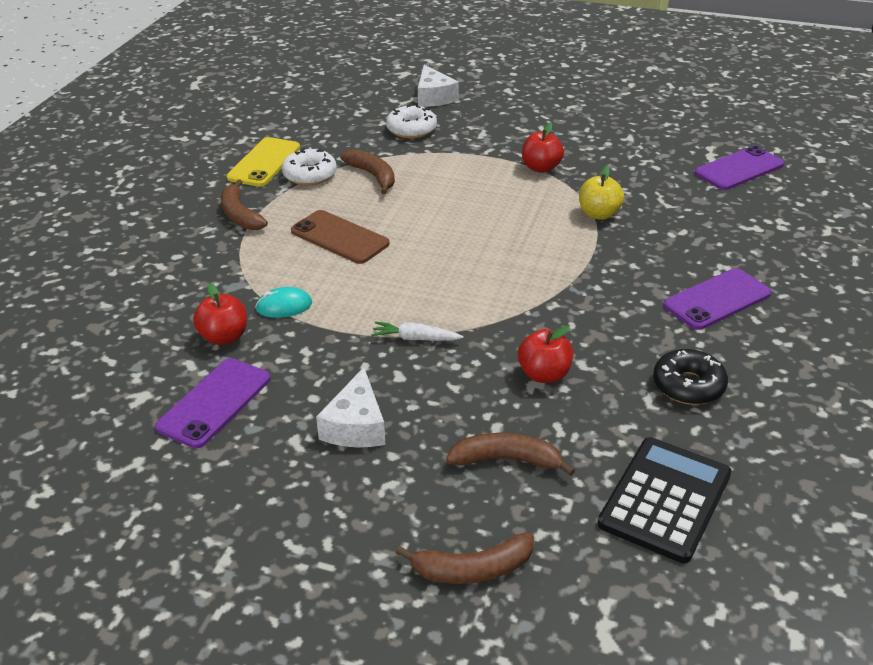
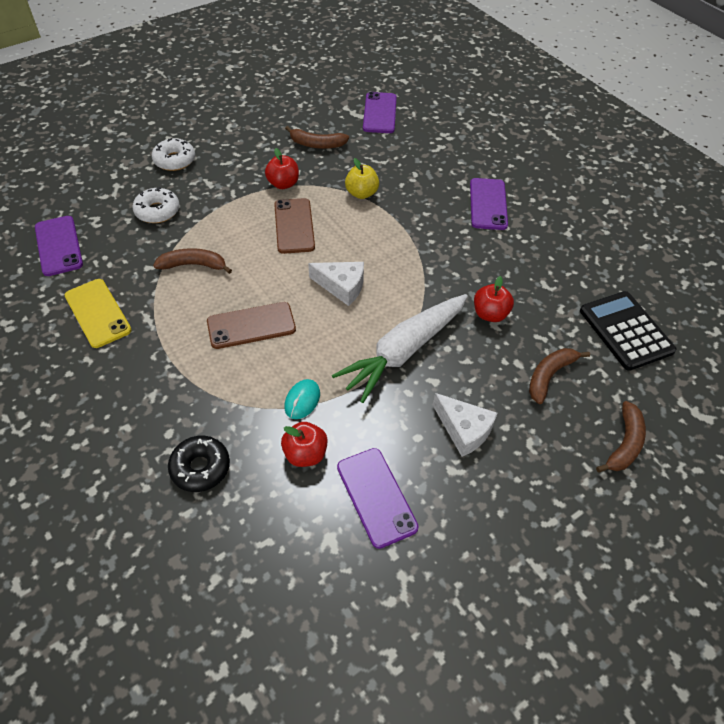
camera: 55 degrees left, 15 degrees up
brown banana [221,179,268,230] -> brown banana moved to [285,126,349,149]
white donut [282,148,337,185] -> white donut moved to [152,138,195,171]
white carrot [371,321,463,341] -> white carrot [332,294,468,403], size x2.42
white cheese [418,65,459,107] -> white cheese moved to [308,262,364,306]
black donut [653,349,728,405] -> black donut moved to [168,436,230,492]
none -> purple phone [35,216,83,276]
none -> brown phone [274,198,315,254]

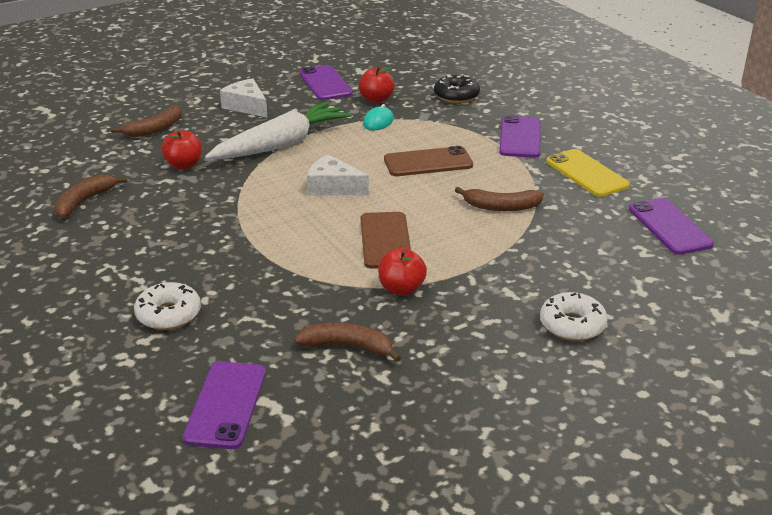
camera: 175 degrees left, 20 degrees down
white donut [132,187,180,223] -> white donut moved to [134,282,201,330]
yellow apple [345,158,379,199] -> none
purple phone [470,178,508,230] -> purple phone moved to [499,115,540,158]
black calculator [580,291,677,371] -> none
brown banana [596,401,646,473] -> brown banana moved to [55,174,127,218]

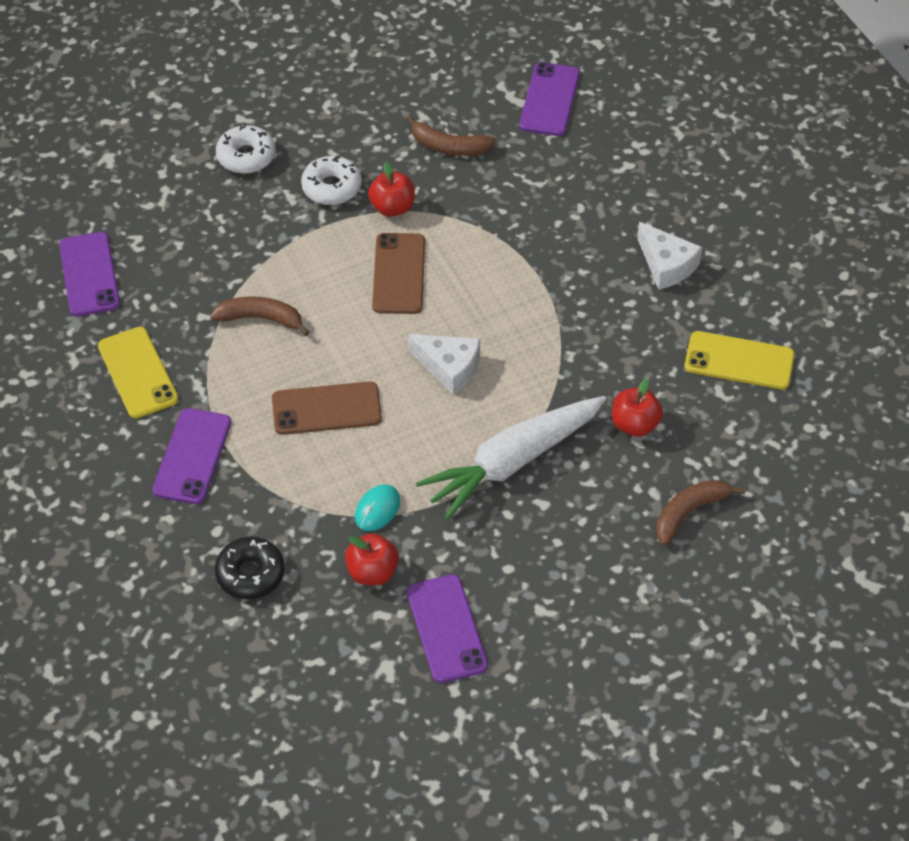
camera: 175 degrees left, 20 degrees up
brown banana [55,174,127,218] -> yellow phone [685,331,795,389]
white donut [134,282,201,330] -> white donut moved to [301,156,362,205]
white cheese [220,78,267,118] -> white cheese moved to [637,222,702,290]

